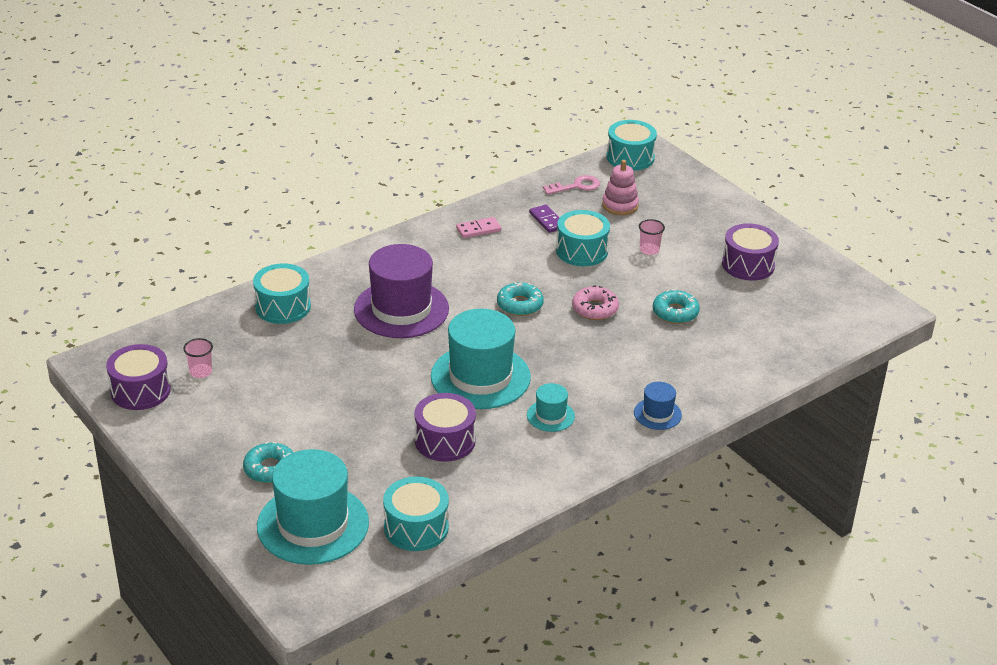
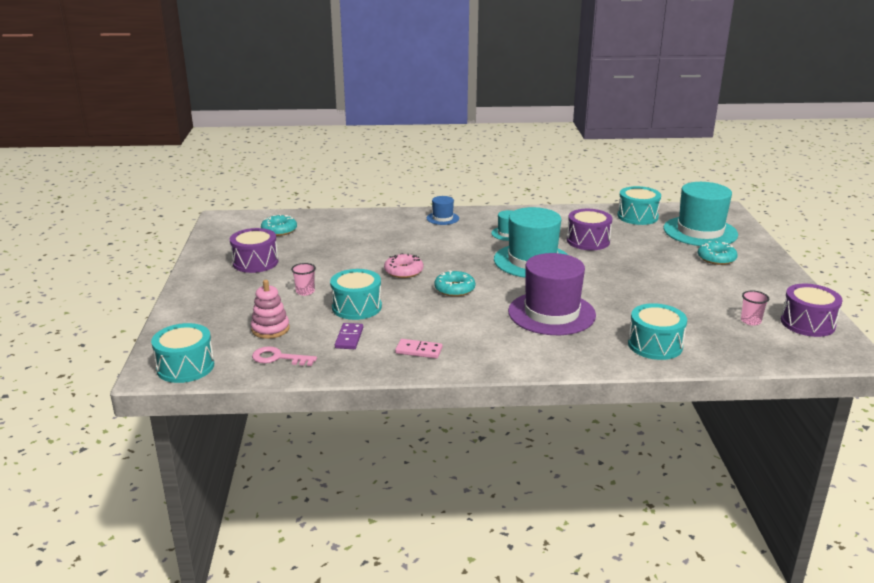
camera: 145 degrees left, 10 degrees down
turquoise donut [653,289,700,324] -> turquoise donut moved to [261,214,297,236]

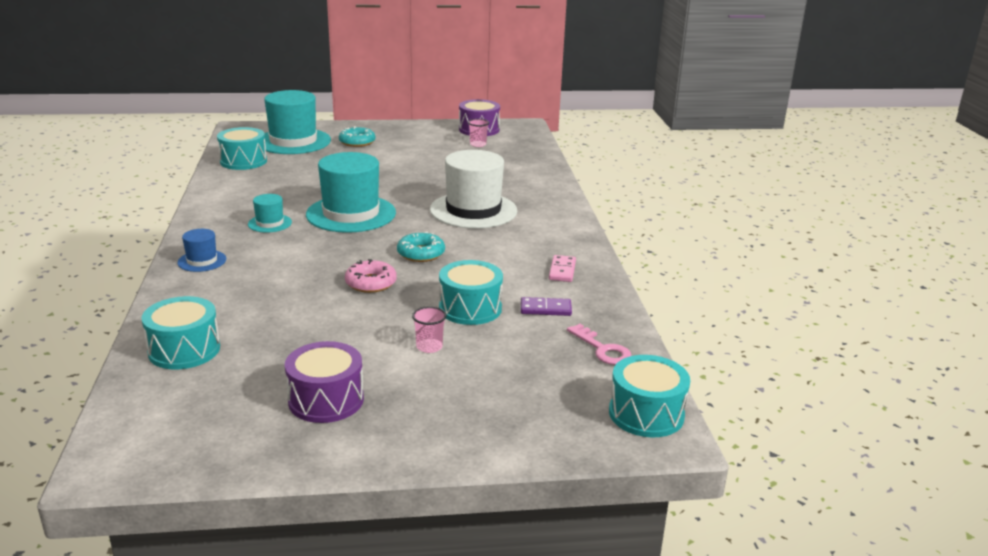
camera: 95 degrees left, 0 degrees up
pink stacking toy [251,280,290,339] -> none
pink key [252,346,317,366] -> pink key turned 45 degrees counterclockwise [567,324,631,365]
turquoise donut [261,214,297,236] -> none
purple hat [508,253,596,335] -> white hat [430,150,517,229]
purple drum [567,209,612,250] -> none
turquoise drum [628,303,687,360] -> turquoise drum moved to [141,296,220,369]

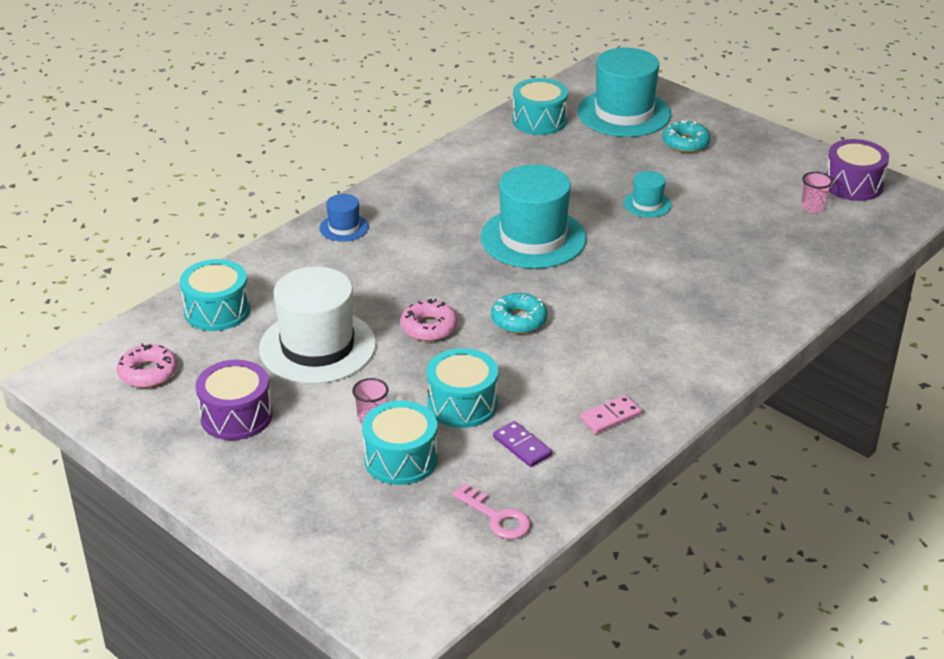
camera: 50 degrees right, 10 degrees up
turquoise hat [248,194,292,233] -> turquoise hat moved to [624,171,672,217]
white hat [430,150,517,229] -> white hat moved to [259,267,376,384]
pink key [567,324,631,365] -> pink key turned 60 degrees counterclockwise [452,483,531,539]
turquoise drum [609,355,690,437] -> turquoise drum moved to [362,401,438,485]
none -> pink donut [117,343,177,388]

